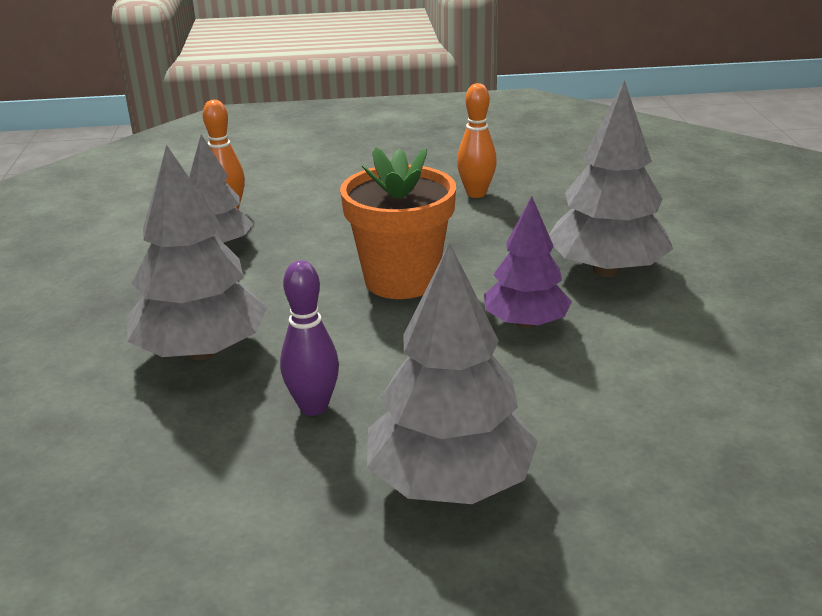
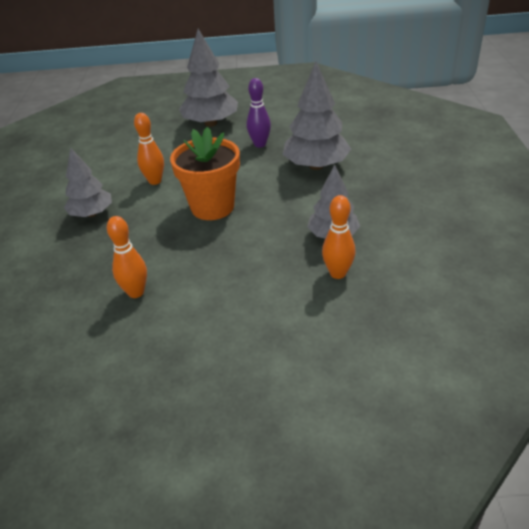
camera: 175 degrees left, 10 degrees up
purple tree [484,196,572,329] -> orange bowling pin [134,113,164,185]
grey tree [549,80,673,277] -> grey tree [64,147,112,217], size x0.66

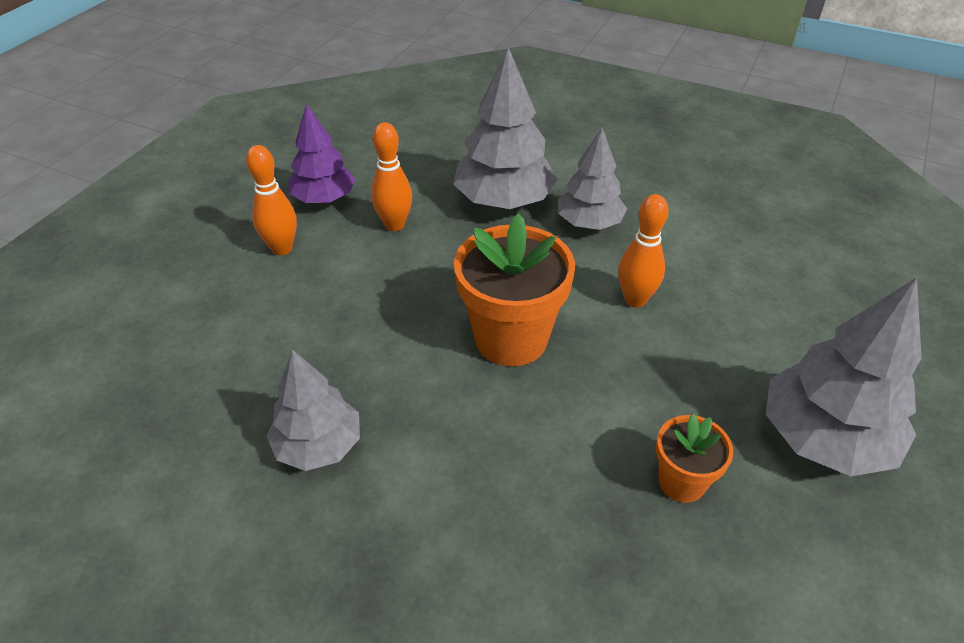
camera: 115 degrees right, 5 degrees up
purple bowling pin [247,78,271,148] -> orange flower pot [656,414,733,503]
grey tree [282,62,351,170] -> grey tree moved to [453,47,558,209]
orange bowling pin [322,195,356,279] -> orange bowling pin moved to [246,145,297,255]
none -> purple tree [288,104,356,203]

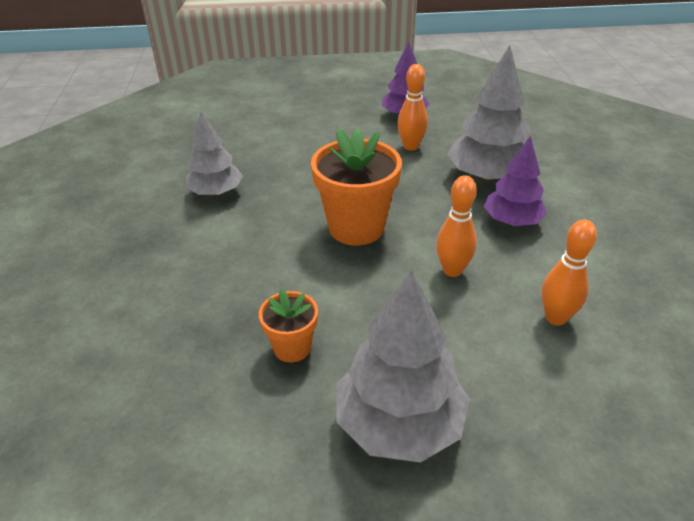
camera: 60 degrees right, 5 degrees down
orange bowling pin [246,145,297,255] -> orange bowling pin moved to [542,220,597,326]
grey tree [558,128,627,230] -> purple tree [484,136,547,226]

